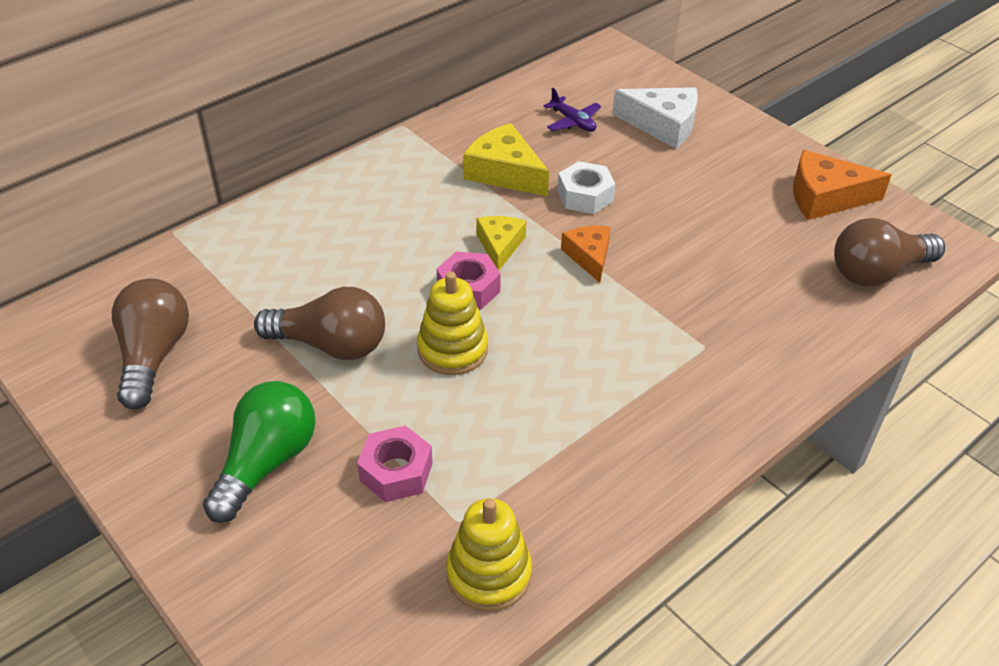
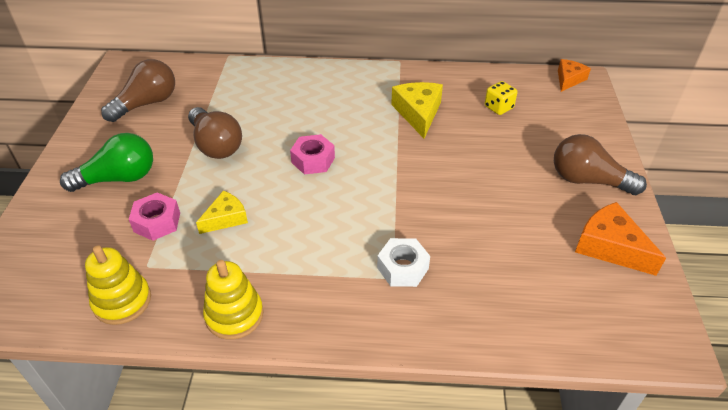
camera: 45 degrees right, 0 degrees up
yellow stacking toy [417,272,488,375] -> yellow stacking toy moved to [203,260,263,340]
yellow cheese [476,216,526,270] -> yellow cheese moved to [196,191,248,234]
purple plane [544,88,601,132] -> yellow dice [485,81,518,115]
white nut [557,161,615,214] -> white nut moved to [377,238,430,287]
orange cheese [561,226,611,283] -> orange cheese moved to [558,59,591,92]
white cheese [612,87,698,149] -> none
brown light bulb [834,218,945,286] -> brown light bulb moved to [554,134,647,195]

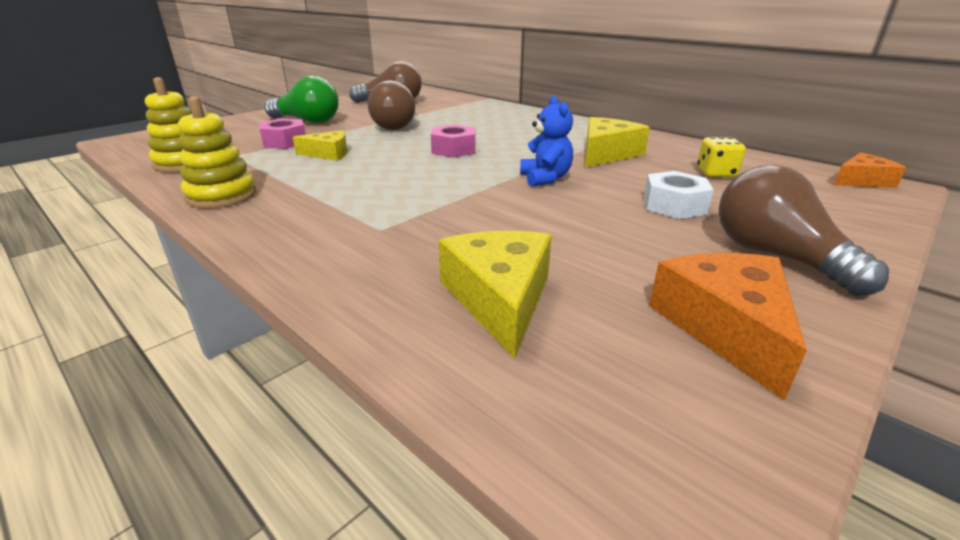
camera: 40 degrees right, 15 degrees down
white nut [377,238,430,287] -> white nut moved to [644,171,714,219]
none -> yellow cheese [438,231,552,359]
none -> blue teddy bear [520,96,573,187]

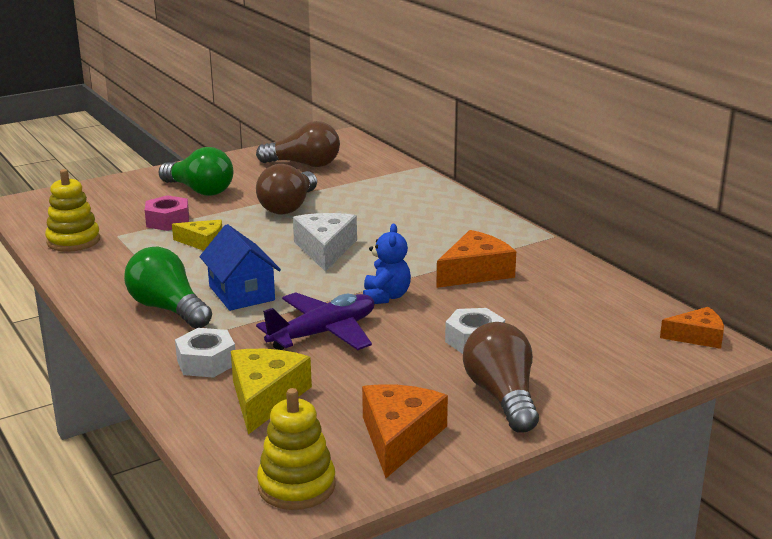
camera: 15 degrees right, 5 degrees down
yellow stacking toy [178,96,257,209] -> yellow stacking toy moved to [257,388,336,510]
pink nut [431,124,475,158] -> white cheese [293,213,357,272]
yellow cheese [585,117,650,167] -> orange cheese [436,230,516,288]
yellow dice [697,137,746,177] -> none
none -> green light bulb [124,247,212,328]
none -> white nut [175,328,235,378]
none -> blue house [200,224,281,311]
none -> purple plane [256,292,374,350]

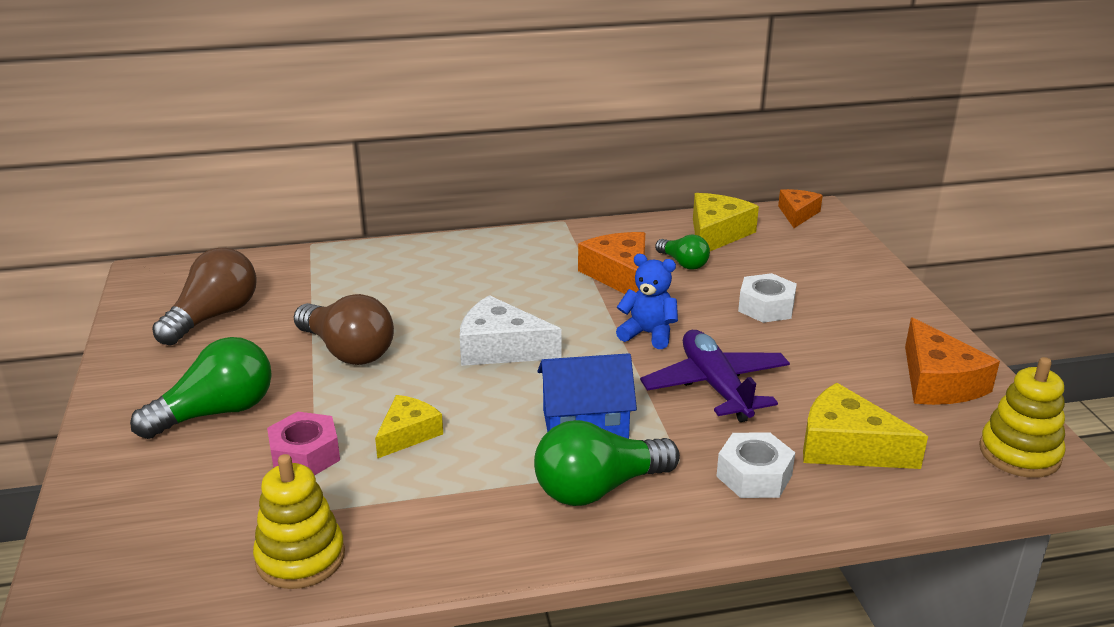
camera: 70 degrees left, 5 degrees up
orange cheese [362,384,448,478] -> orange cheese turned 135 degrees counterclockwise [905,317,1000,405]
brown light bulb [463,322,539,433] -> none
none -> green light bulb [655,235,710,270]
none -> yellow cheese [693,193,759,251]

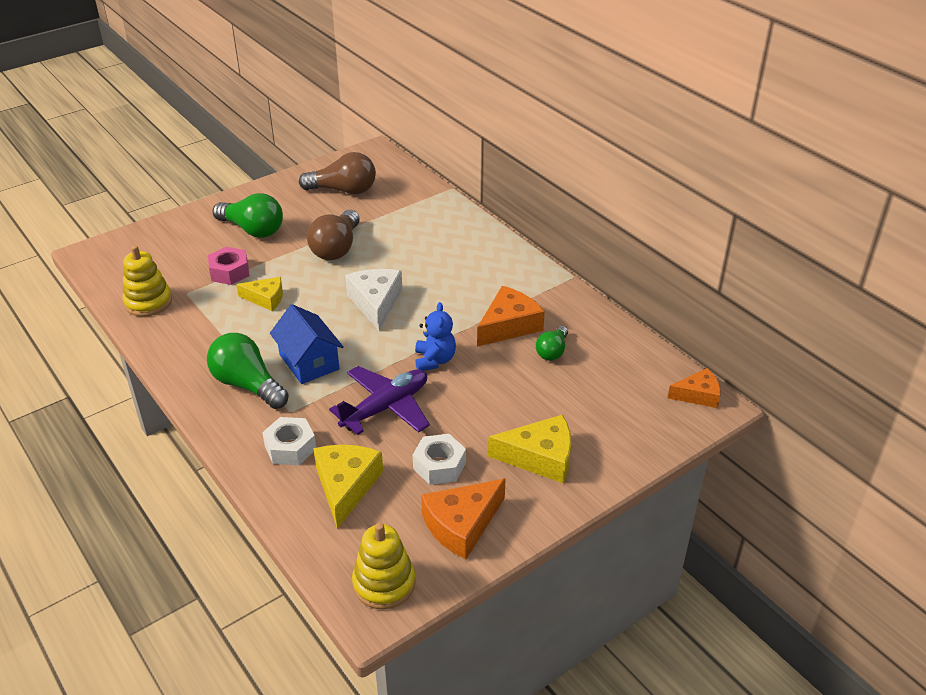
camera: 65 degrees right, 10 degrees up
yellow cheese [693,193,759,251] -> yellow cheese moved to [488,414,571,484]
white nut [738,273,797,323] -> white nut moved to [413,434,466,485]

